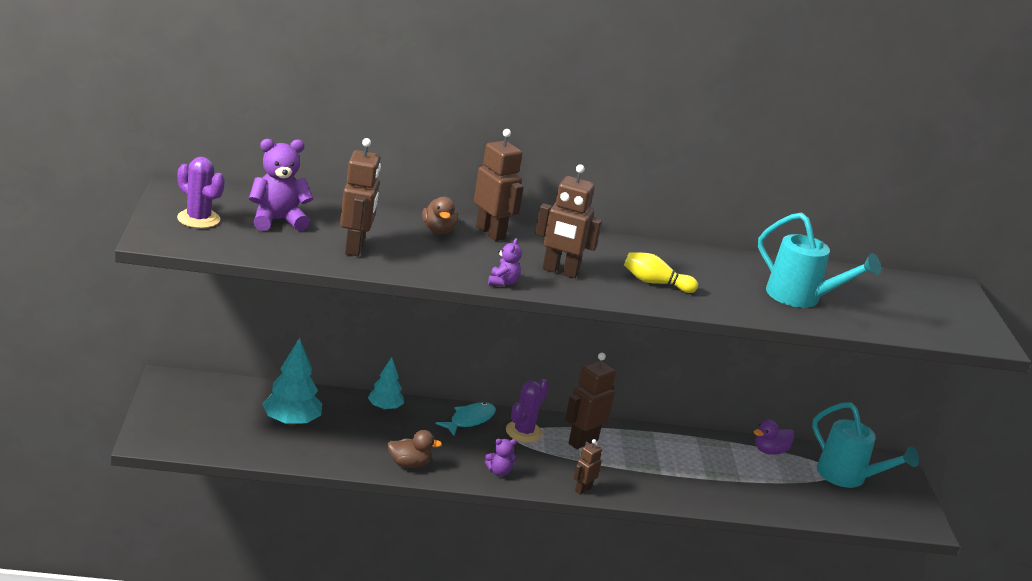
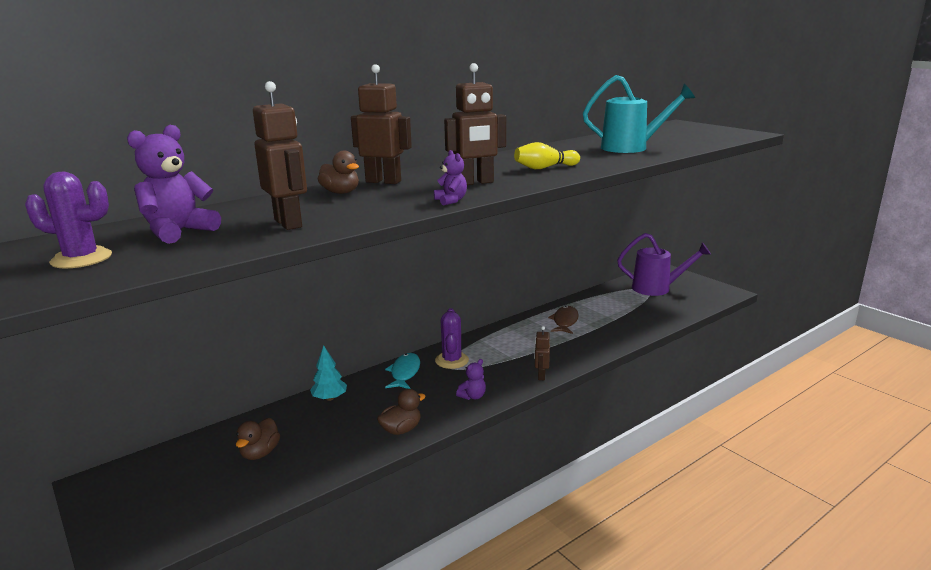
camera: 30 degrees left, 5 degrees down
turquoise tree [262,338,322,426] -> brown duck [236,418,280,460]
brown robot [565,353,616,449] -> none
purple duck [754,420,794,455] -> none
turquoise watering can [812,402,919,488] -> purple watering can [617,233,711,296]
none -> brown fish [548,306,579,334]

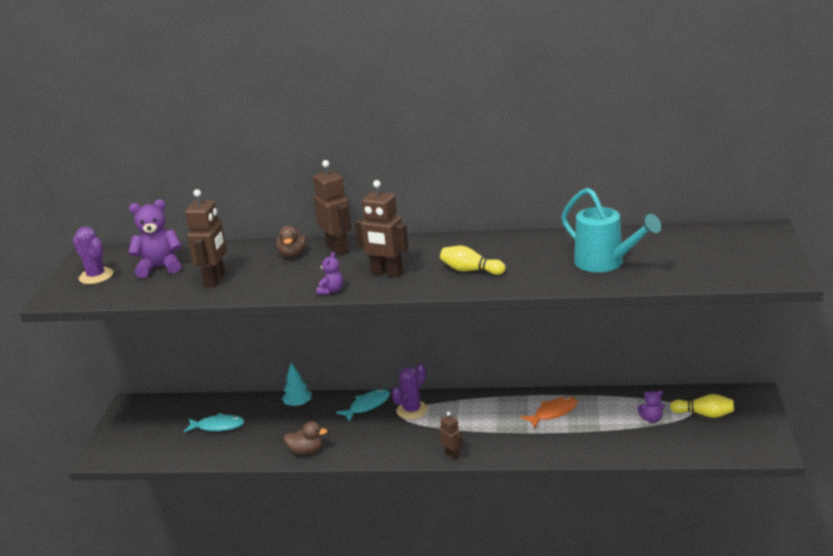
camera: 45 degrees right, 5 degrees up
brown duck [236,418,280,460] -> turquoise fish [183,413,244,432]
purple teddy bear [456,359,486,400] -> purple teddy bear moved to [638,390,665,423]
brown robot [534,326,550,380] -> brown robot turned 90 degrees clockwise [440,412,463,460]
brown fish [548,306,579,334] -> orange fish [521,397,578,428]
purple watering can [617,233,711,296] -> yellow bowling pin [670,394,734,418]

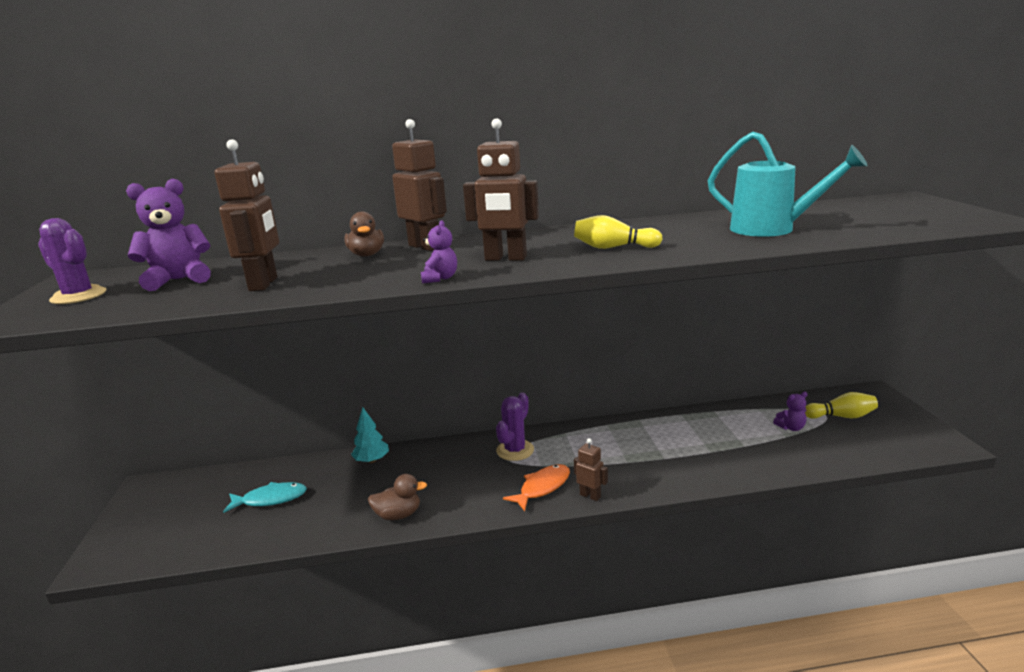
camera: 15 degrees left, 5 degrees down
turquoise fish [336,389,390,422] -> none
orange fish [521,397,578,428] -> orange fish moved to [503,464,570,511]

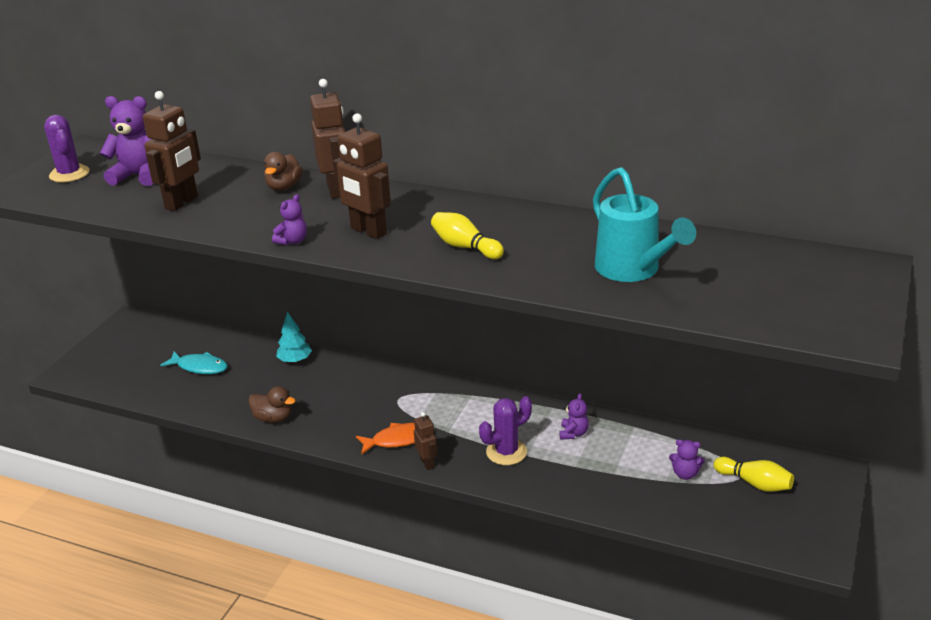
camera: 30 degrees right, 10 degrees up
purple cactus [496,393,534,461] -> purple cactus moved to [479,396,532,465]
none -> purple teddy bear [560,393,589,440]

